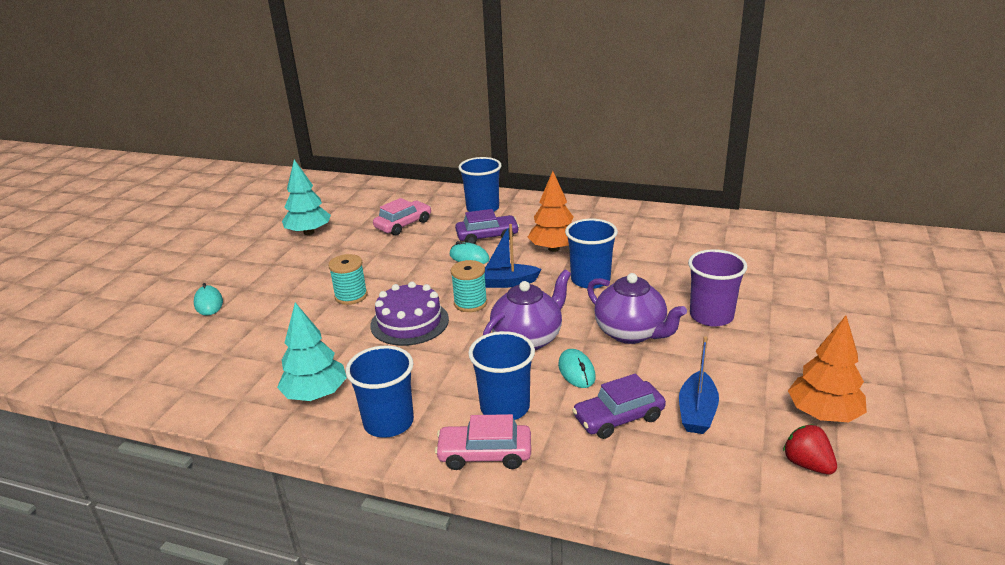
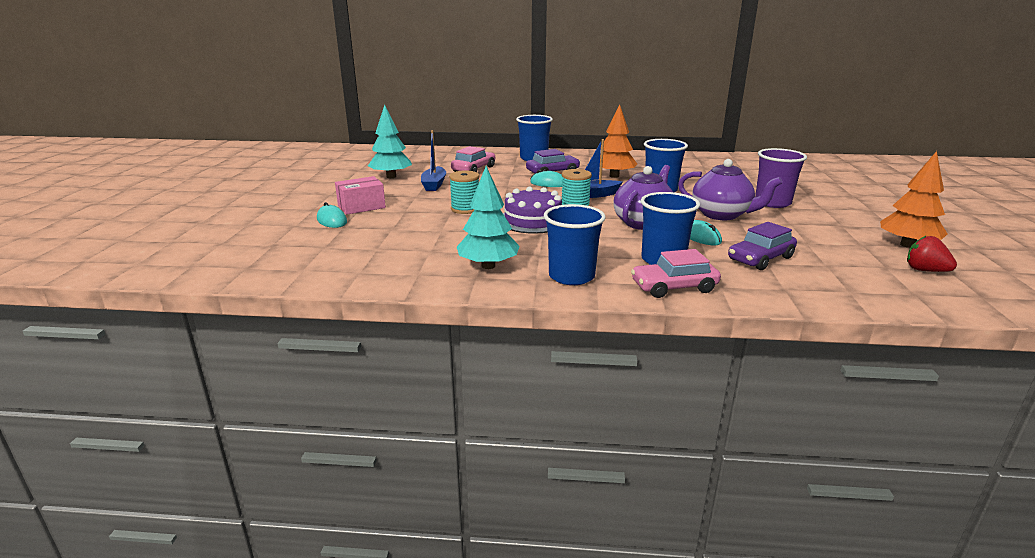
camera: 15 degrees left, 5 degrees down
blue boat [679,336,719,434] -> blue boat moved to [421,130,446,191]
none -> pink box [335,176,386,215]

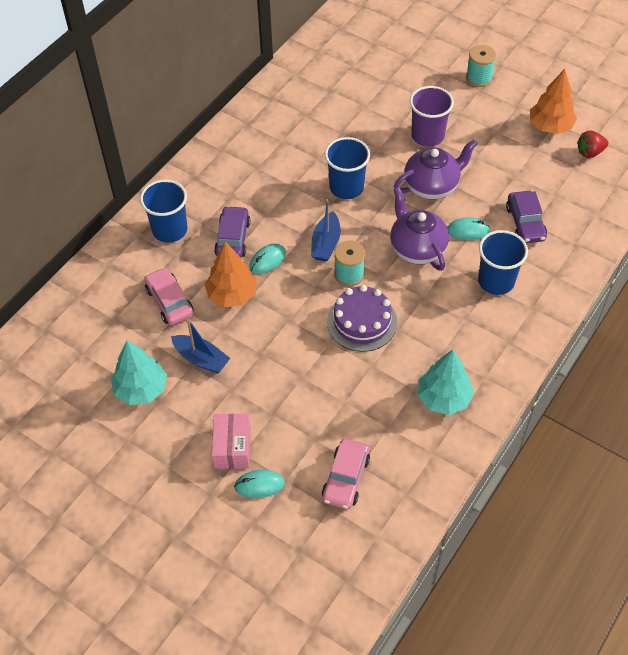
camera: 60 degrees left, 30 degrees up
turquoise spool [449,171,479,214] -> turquoise spool moved to [466,45,496,87]
blue cup [544,204,606,285] -> none
orange tree [600,104,637,178] -> orange tree moved to [205,242,257,307]
pink car [631,249,721,298] -> pink car moved to [322,438,370,509]

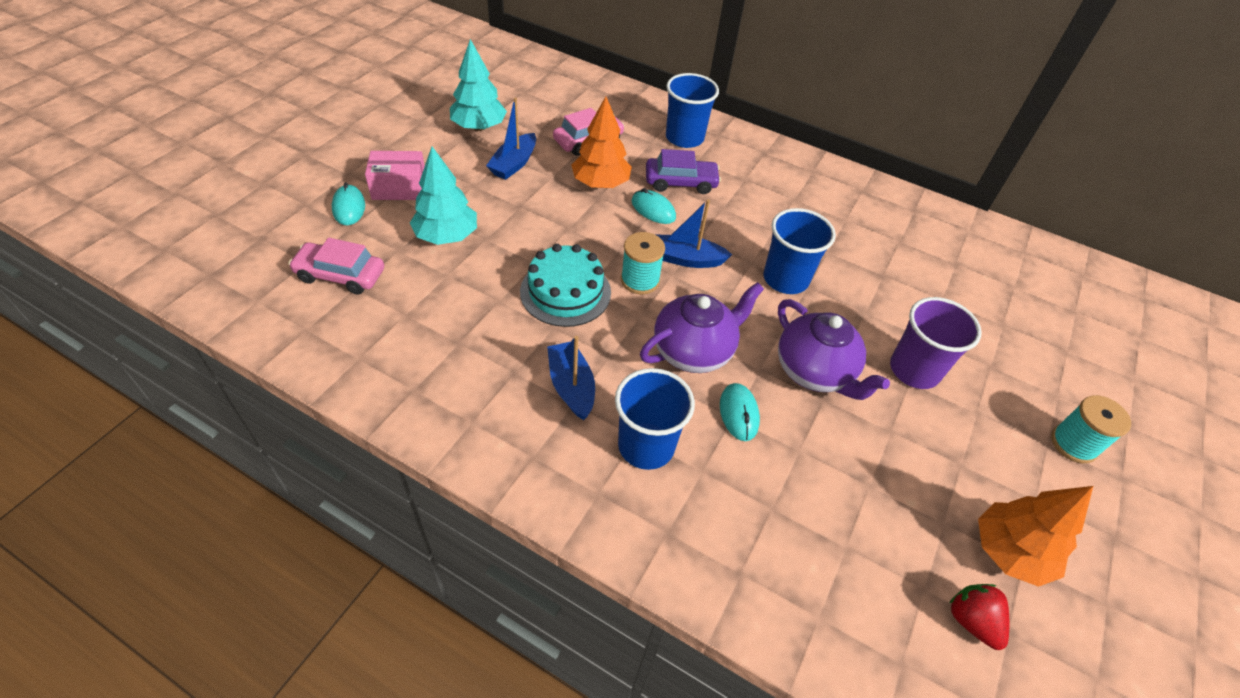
camera: 80 degrees right, 5 degrees down
purple cake [327,285,397,352] -> turquoise cake [520,244,611,327]
turquoise tree [418,349,474,415] -> turquoise tree moved to [410,147,477,245]
purple car [506,191,547,243] -> none
none -> blue boat [547,336,595,420]

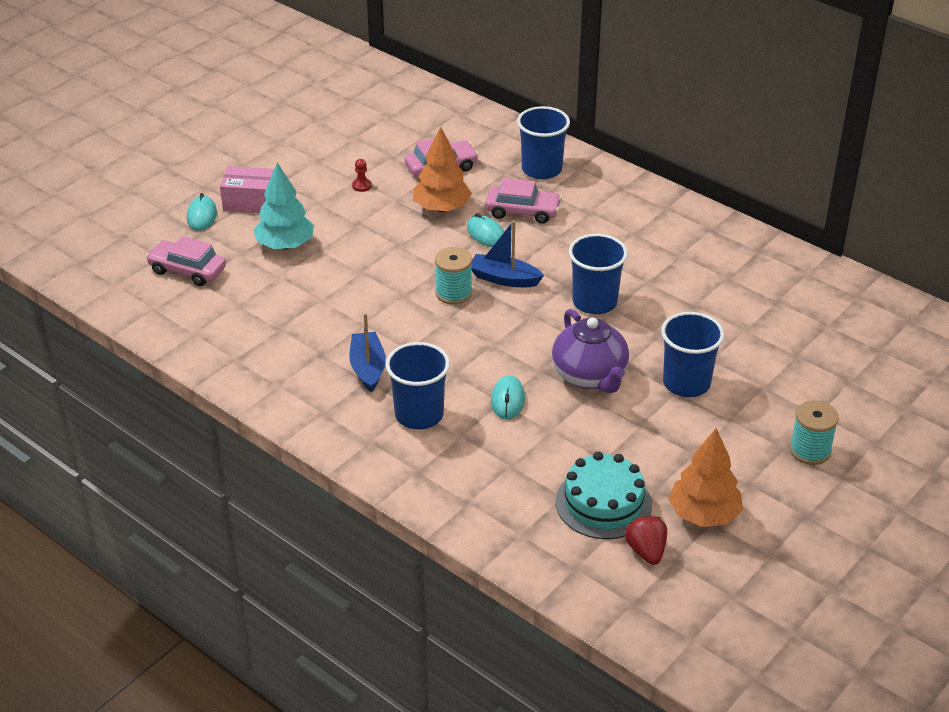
camera: 15 degrees right, 10 degrees down
turquoise tree [450,39,507,131] -> none
blue boat [486,97,536,180] -> red pawn [352,159,372,192]
turquoise cake [520,244,611,327] -> turquoise cake moved to [556,452,652,539]
purple teapot [640,282,764,373] -> none
purple car [646,149,721,194] -> pink car [485,178,562,224]
purple cup [890,297,982,389] -> blue cup [661,312,724,397]

